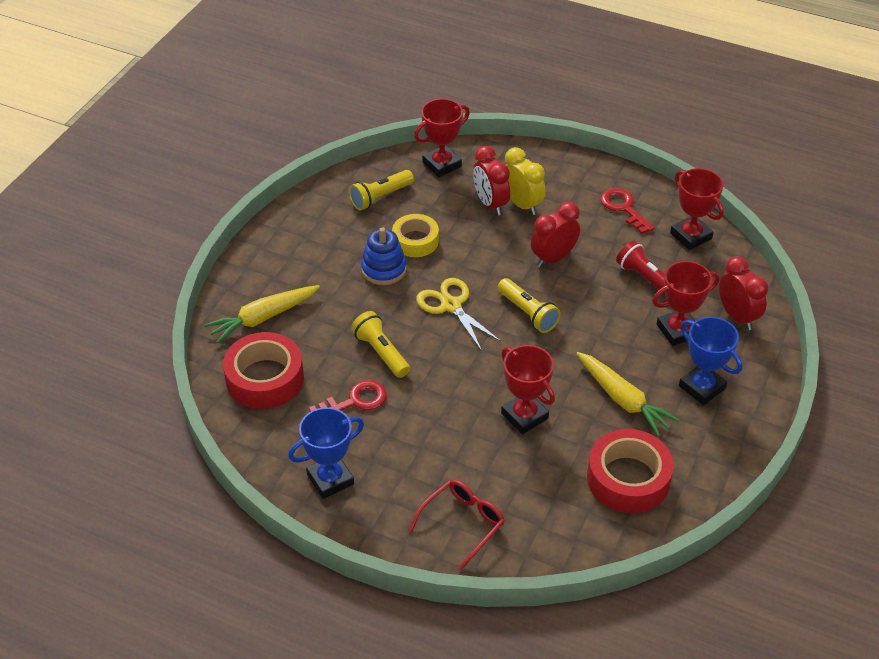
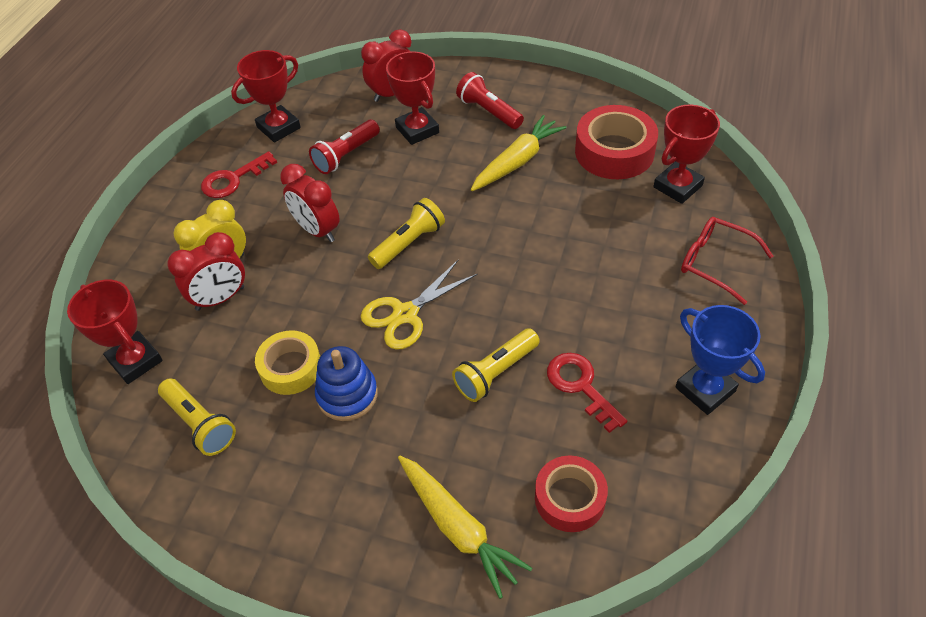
camera: 95 degrees left, 5 degrees up
red tape [223,332,304,409] -> red tape [535,455,608,532], size x0.66
red trophy [501,345,555,434] -> red trophy moved to [653,105,720,204]
blue trophy [679,317,742,405] -> red flashlight [456,72,524,129]

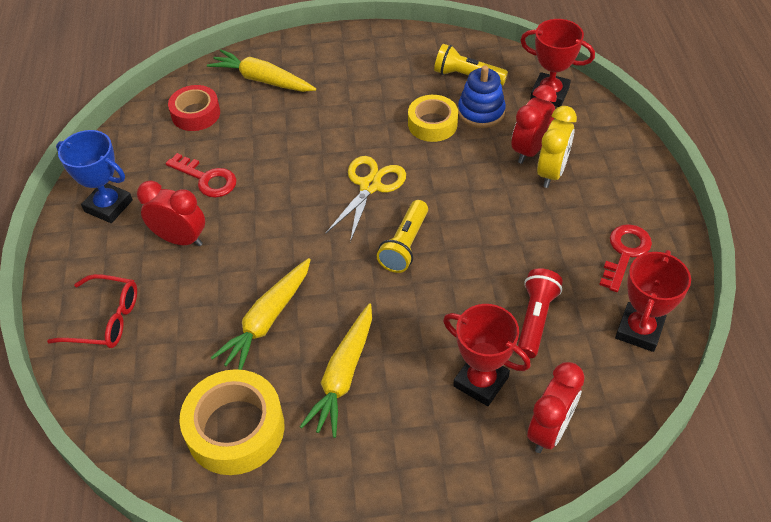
camera: 155 degrees right, 0 degrees up
red clock [280,164,340,242] -> red clock moved to [137,181,205,246]
blue stacking toy [315,346,378,421] -> blue stacking toy moved to [458,65,506,128]
yellow flashlight [452,328,540,402] -> none
red flashlight [456,72,524,129] -> none
red tape [575,105,658,179] -> yellow tape [179,369,285,475]
red trophy [653,105,720,204] -> none
none -> yellow carrot [211,258,311,370]

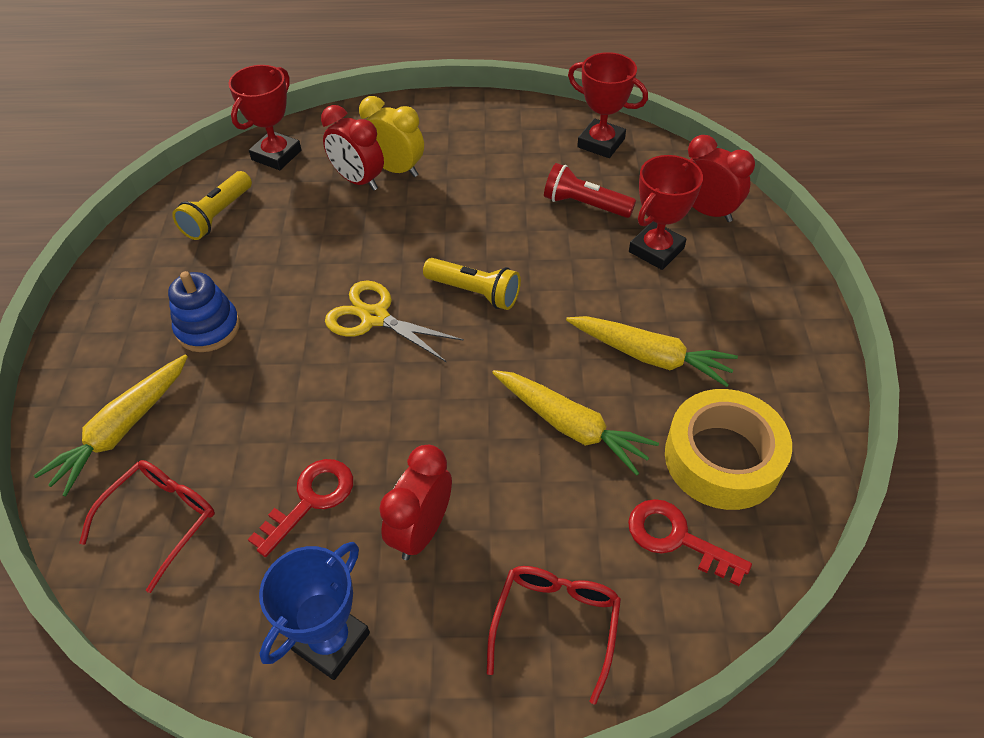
camera: 85 degrees left, 0 degrees up
red tape [168,85,220,131] -> red glasses [79,460,215,593]
yellow tape [408,95,458,142] -> none
blue stacking toy [458,65,506,128] -> blue stacking toy moved to [168,271,240,352]
red key [599,224,652,292] -> red key moved to [628,499,752,586]

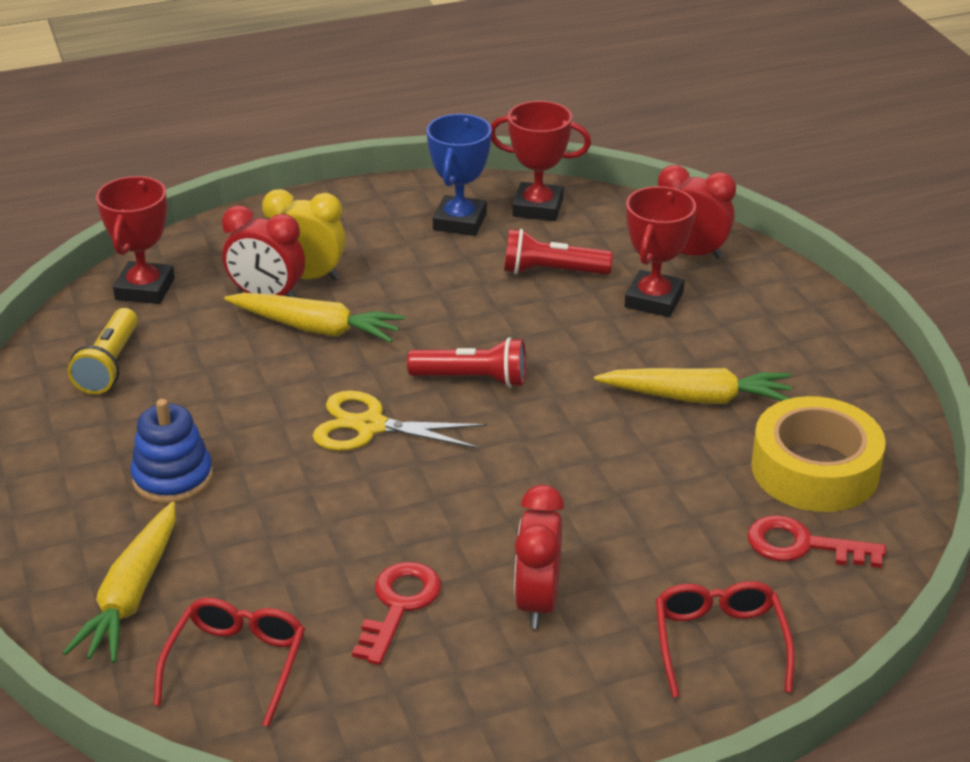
camera: 20 degrees left, 15 degrees down
blue trophy [259,542,370,680] -> blue trophy moved to [427,114,492,236]
yellow flashlight [423,258,521,310] -> red flashlight [407,337,526,388]
yellow carrot [492,370,659,475] -> yellow carrot moved to [224,293,405,343]

